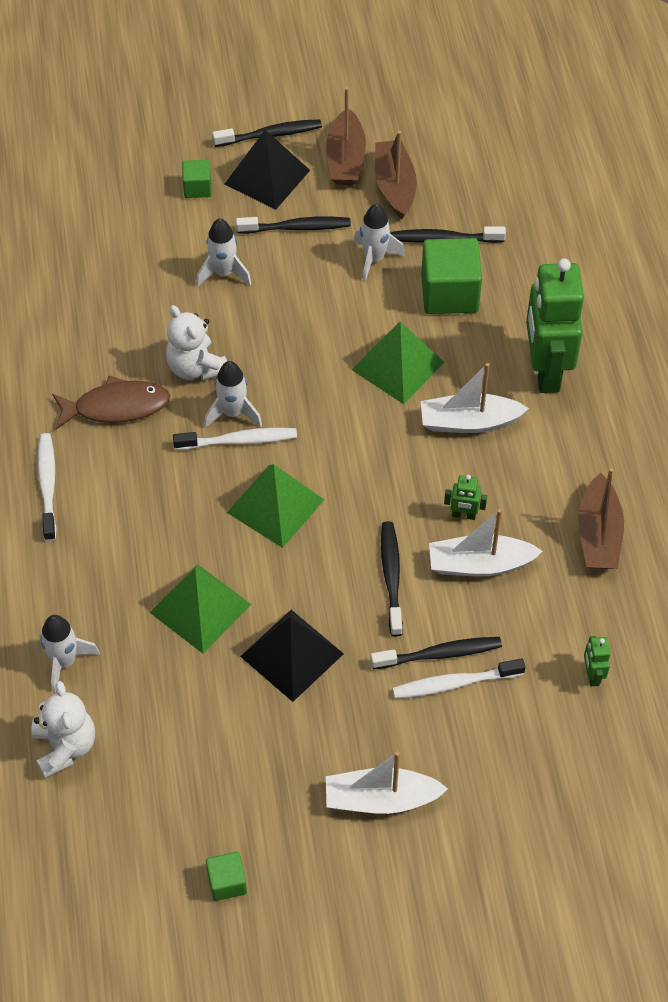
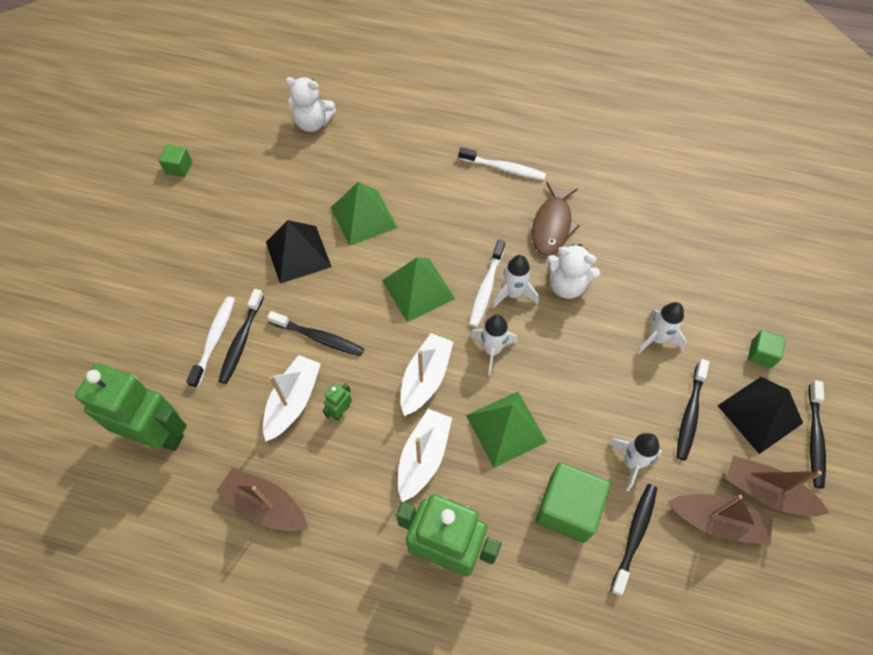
camera: 115 degrees right, 5 degrees up
white rocket [39,615,100,694] -> white rocket moved to [470,314,518,376]
white teddy bear [166,305,227,381] -> white teddy bear turned 150 degrees counterclockwise [547,244,600,299]
white boat [326,751,448,814] -> white boat moved to [401,333,453,416]
green robot [584,636,611,686] -> green robot [75,363,187,451], size x2.50

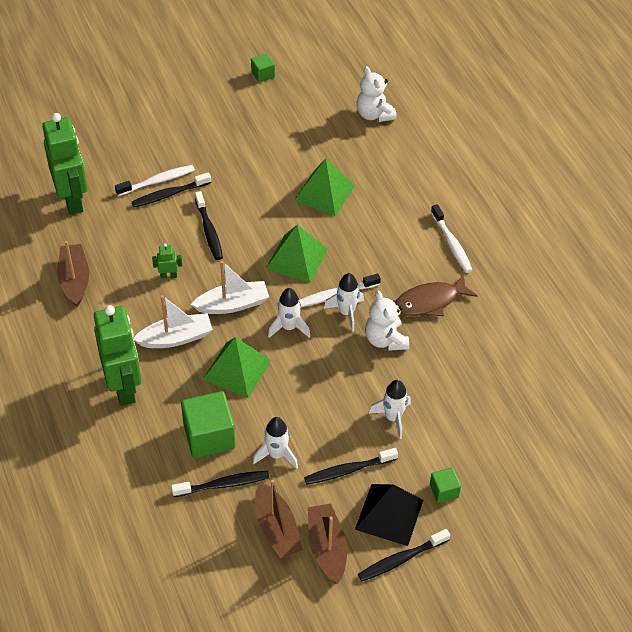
camera: 50 degrees right, 10 degrees down
white boat [263,355,321,442] -> none
black pyramid [266,220,332,284] -> none

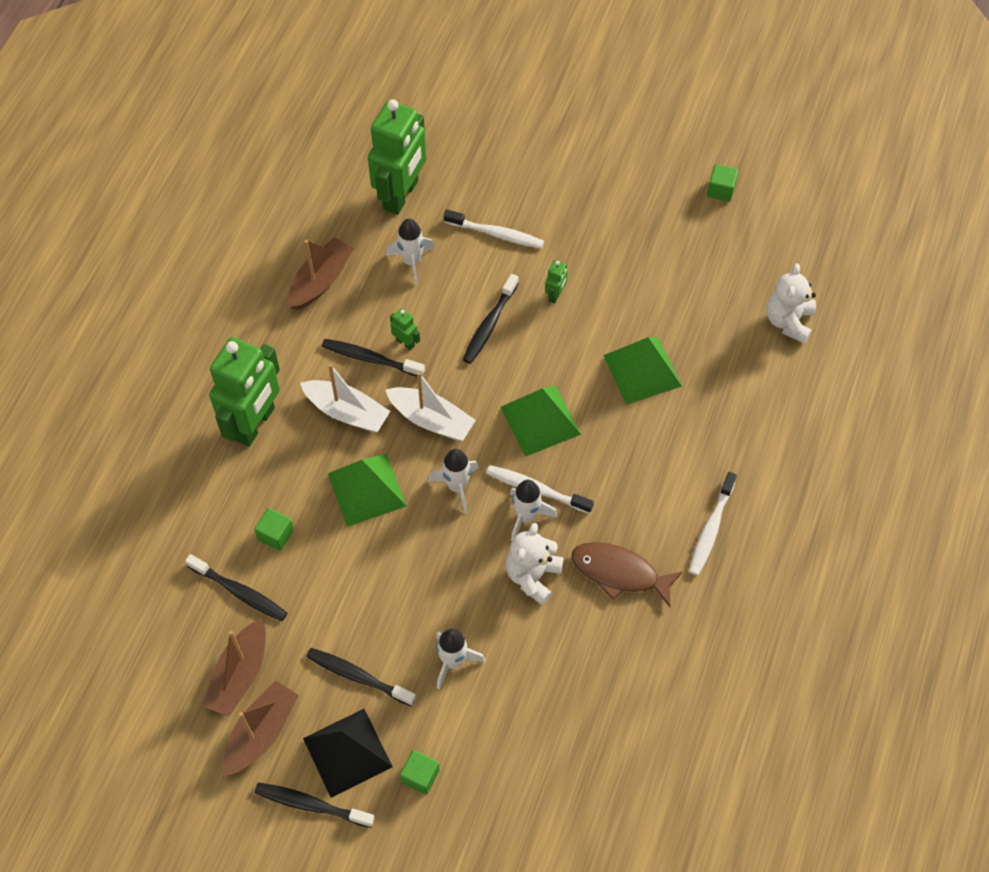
camera: 45 degrees right, 10 degrees up
black toothbrush [132,172,211,207] -> black toothbrush moved to [322,339,425,377]
green cube [181,391,236,458] -> green cube [254,508,294,551], size x0.52
white rocket [253,417,298,469] -> white rocket moved to [386,218,435,285]
none -> green robot [545,260,568,304]

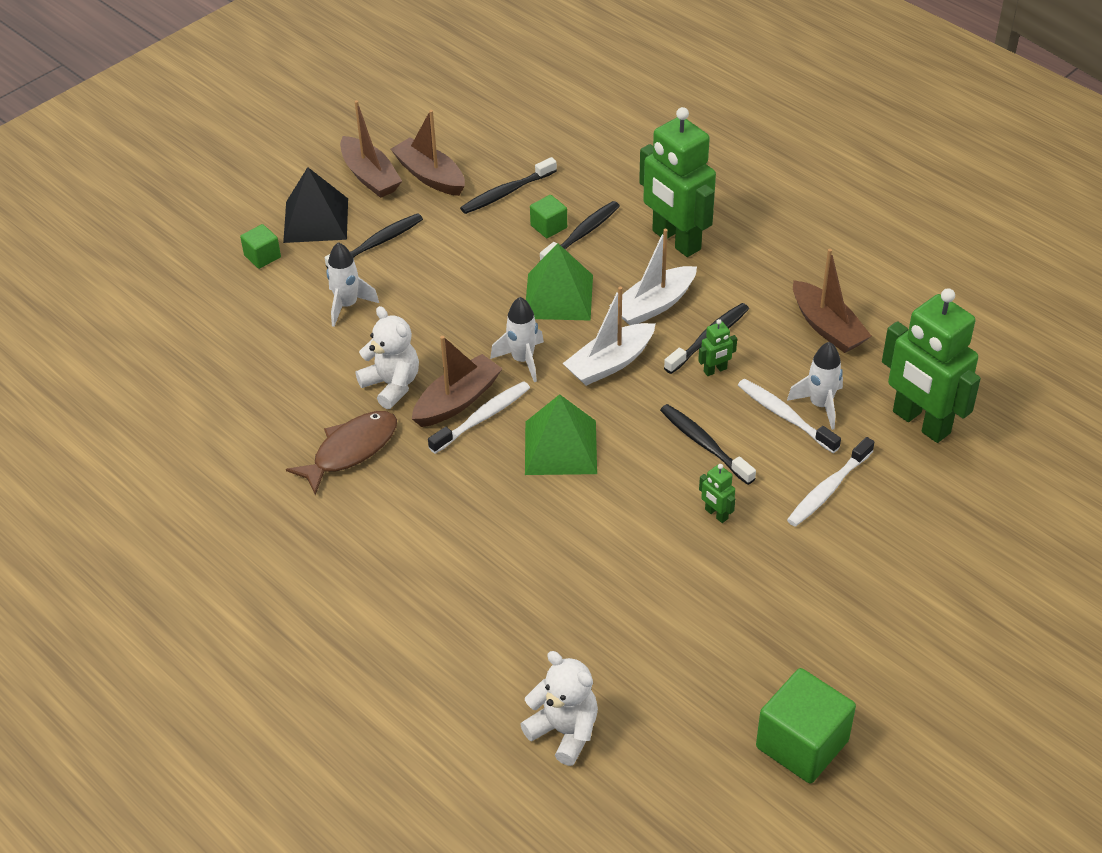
camera: 115 degrees right, 15 degrees down
black toothbrush [254,782,375,828] -> black toothbrush moved to [540,201,620,261]
white rocket [510,480,557,541] -> brown boat [412,336,503,427]
green pyramid [603,337,682,405] -> none
white toothbrush [689,472,737,576] -> white toothbrush moved to [738,379,841,453]
green cube [707,164,738,202] -> green cube [756,668,856,783], size x1.93

